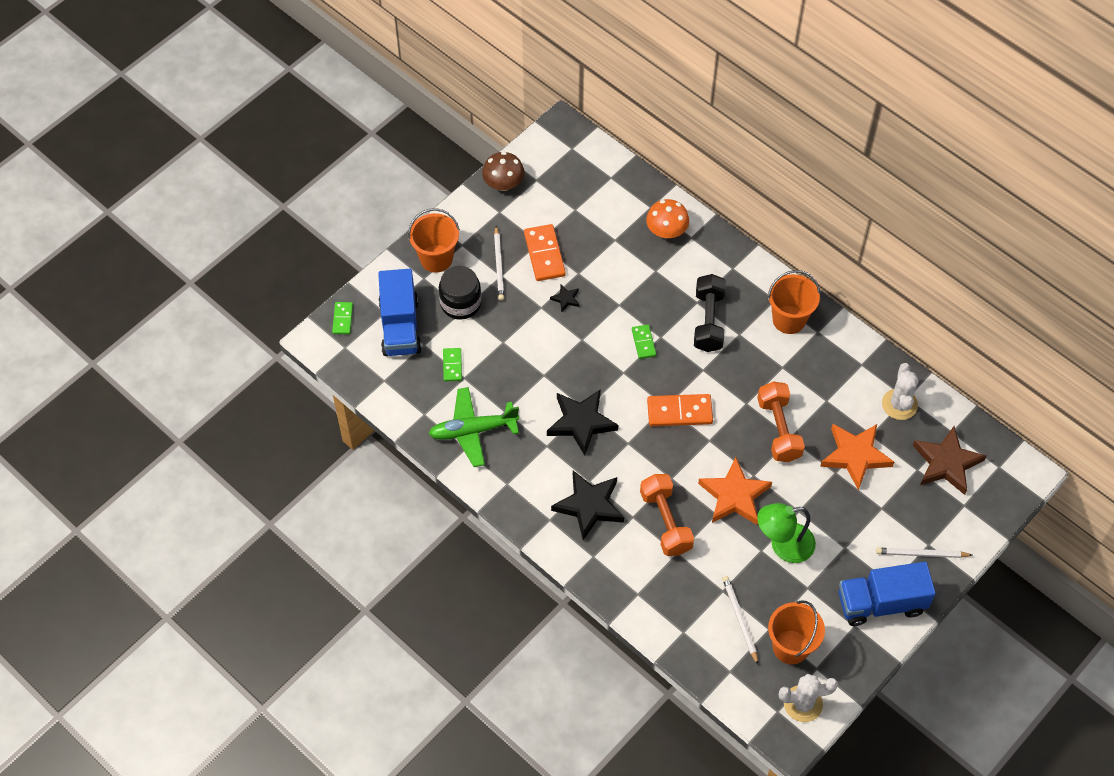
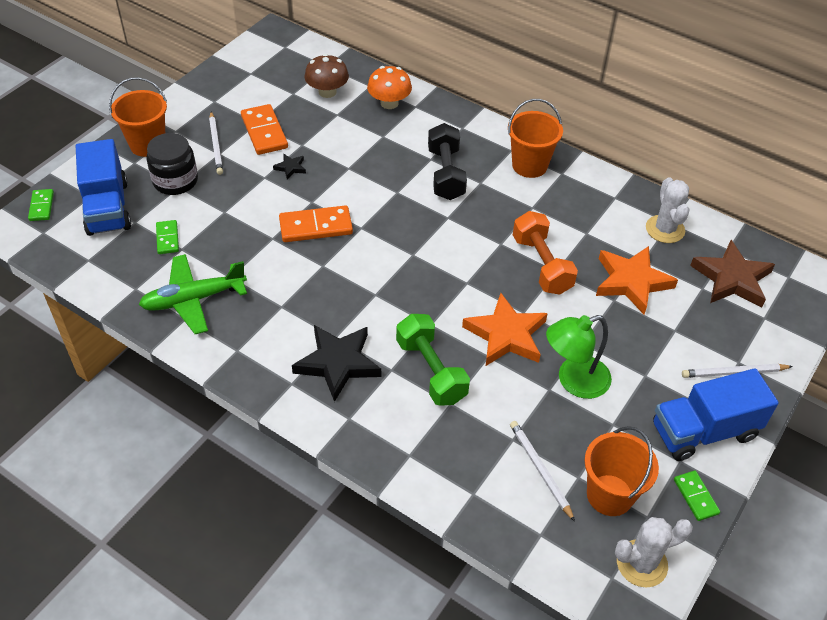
camera: 10 degrees left, 10 degrees down
brown mushroom [482,152,525,191] -> brown mushroom moved to [305,54,349,98]
black star [547,389,619,456] -> none
green domino [632,325,656,359] -> green domino moved to [674,471,720,521]
orange dumbbell [640,474,694,556] -> green dumbbell [396,314,470,406]
orange domino [647,394,713,426] -> orange domino moved to [279,205,353,242]

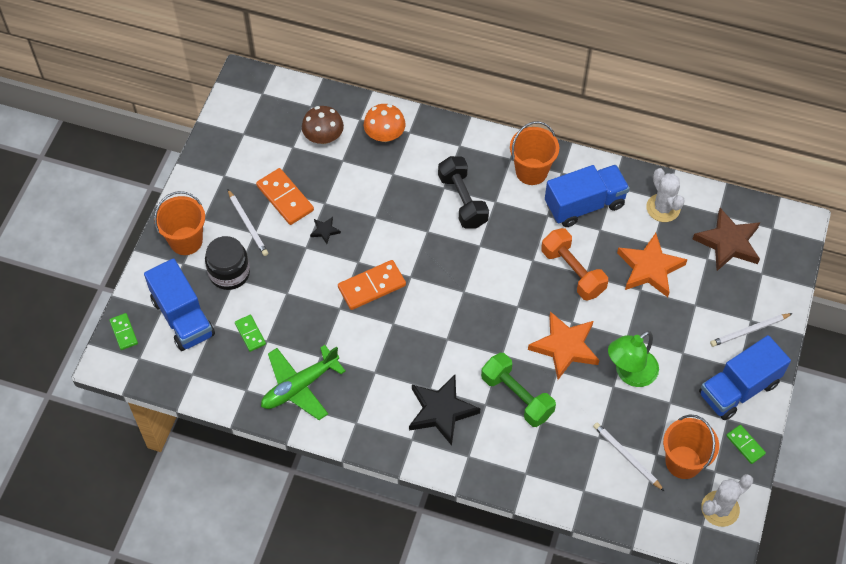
camera: 15 degrees left, 10 degrees up
none -> blue truck [545,165,630,227]

